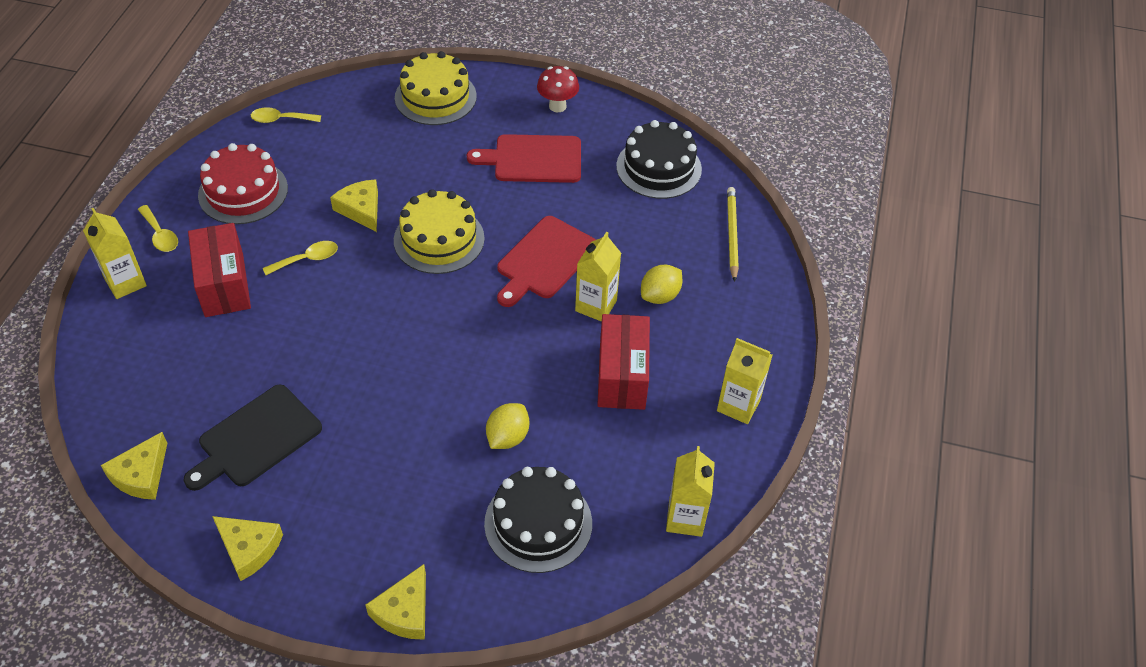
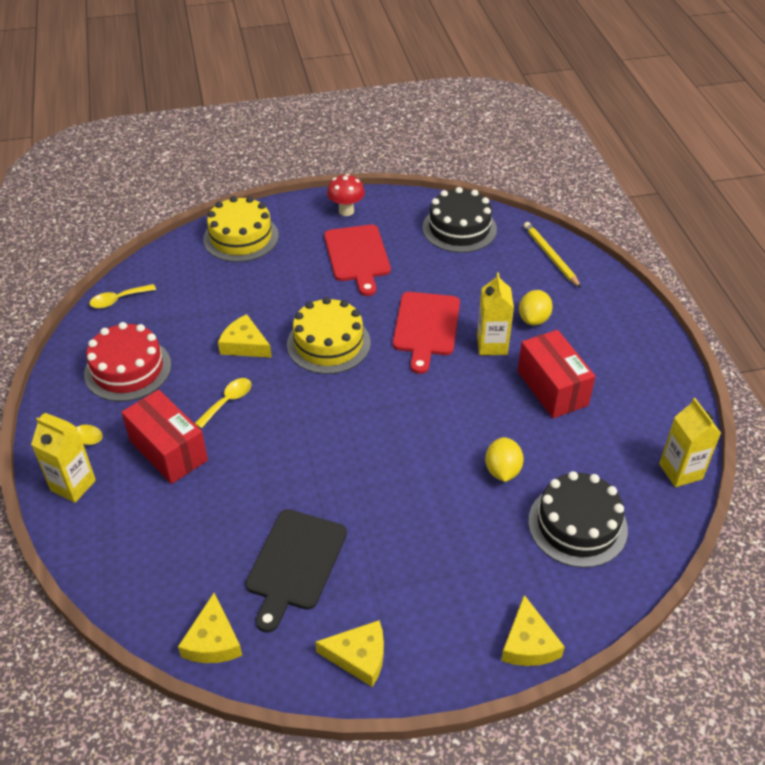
camera: 25 degrees left, 5 degrees down
red cutting board [467,134,581,183] -> red cutting board turned 75 degrees counterclockwise [324,225,391,296]
yellow carton [717,338,773,424] -> none

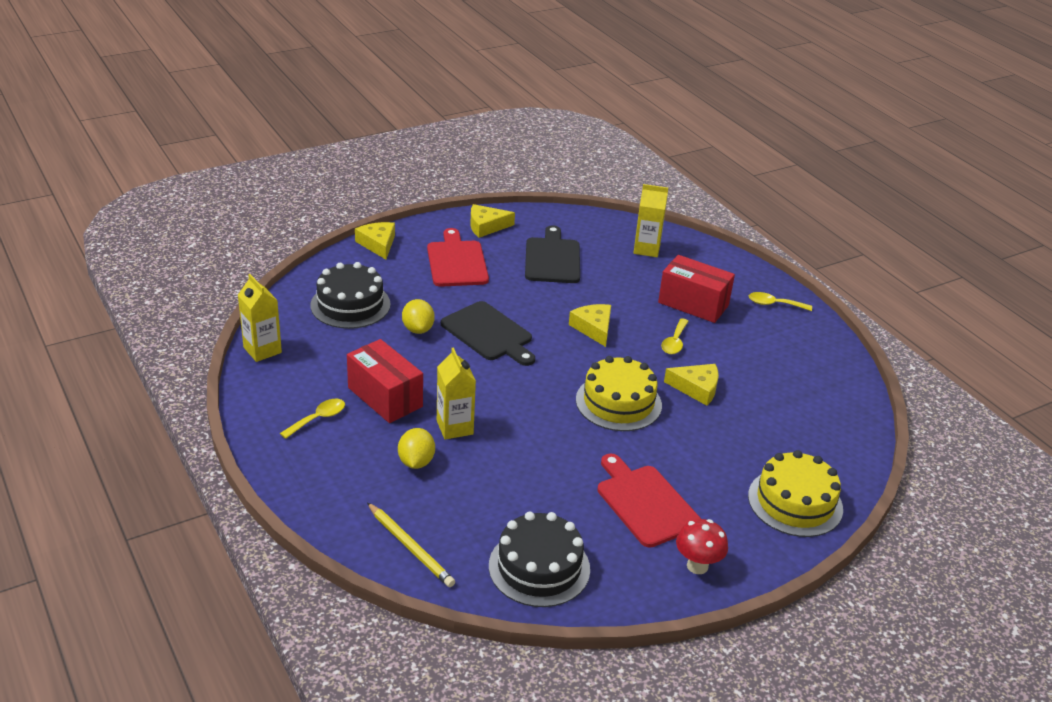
camera: 160 degrees right, 10 degrees down
yellow carton [31,417,96,503] -> yellow carton moved to [634,184,668,257]
red cake [84,322,171,402] -> none
yellow spoon [89,284,156,309] -> yellow spoon moved to [280,399,345,439]
yellow cheese [178,593,242,663] -> yellow cheese moved to [569,304,611,347]
red cutting board [393,292,460,374] -> red cutting board moved to [427,228,489,287]
none -> black cutting board [441,301,535,366]

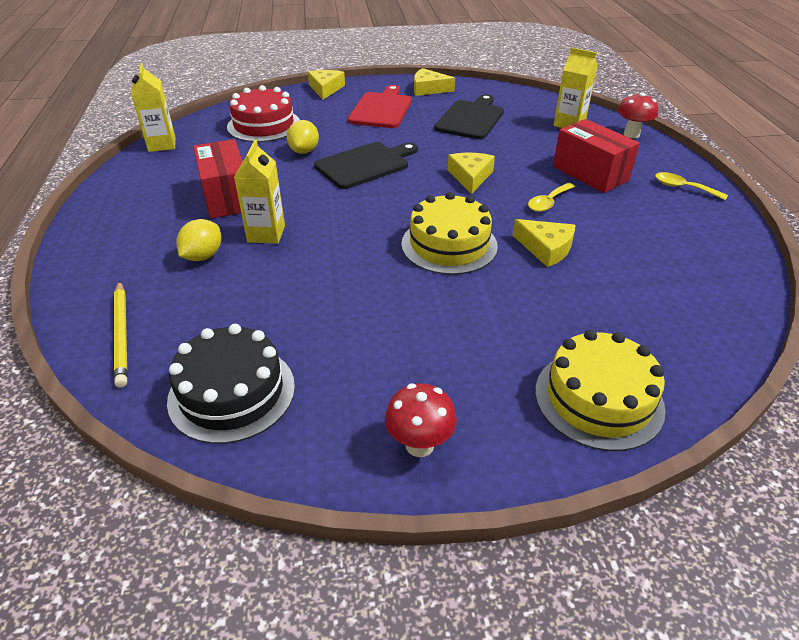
camera: 25 degrees right, 5 degrees up
yellow spoon [280,399,345,439] -> none
black cake [310,262,391,329] -> red cake [227,85,300,142]
black cutting board [441,301,535,366] -> black cutting board turned 105 degrees counterclockwise [314,142,418,189]
red cutting board [597,453,701,548] -> none
none -> red mushroom [618,92,658,138]

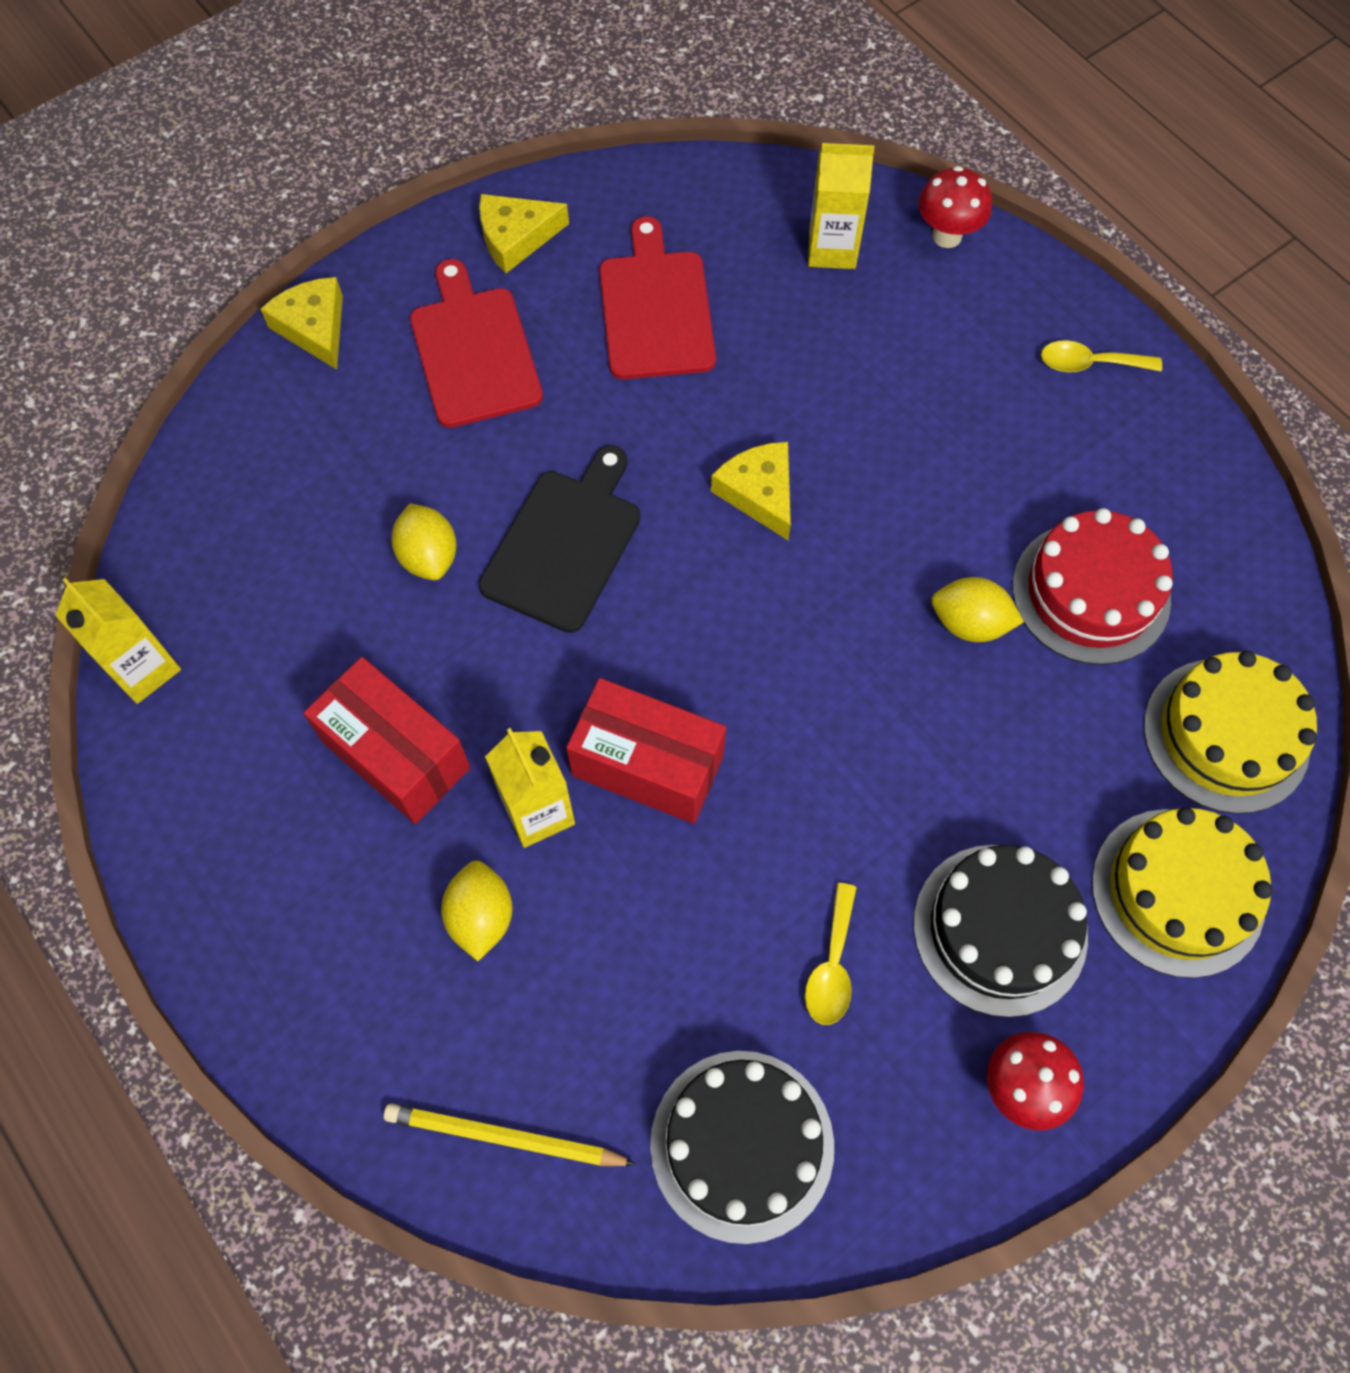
camera: 30 degrees left, 25 degrees up
yellow pencil [114,281,127,388] -> yellow pencil turned 150 degrees clockwise [384,1103,636,1166]
red cake [227,85,300,142] -> red cake moved to [1013,508,1173,665]
yellow cake [401,192,498,275] -> yellow cake moved to [1144,651,1317,814]
black cutting board [434,94,504,140] -> red cutting board [599,216,716,379]
yellow cheese [512,219,575,267] -> yellow lemon [931,577,1024,642]
yellow spoon [528,183,575,212] -> yellow spoon moved to [805,883,857,1025]
red box [553,119,640,193] -> red box moved to [566,678,726,824]
none -> black cake [914,845,1088,1017]

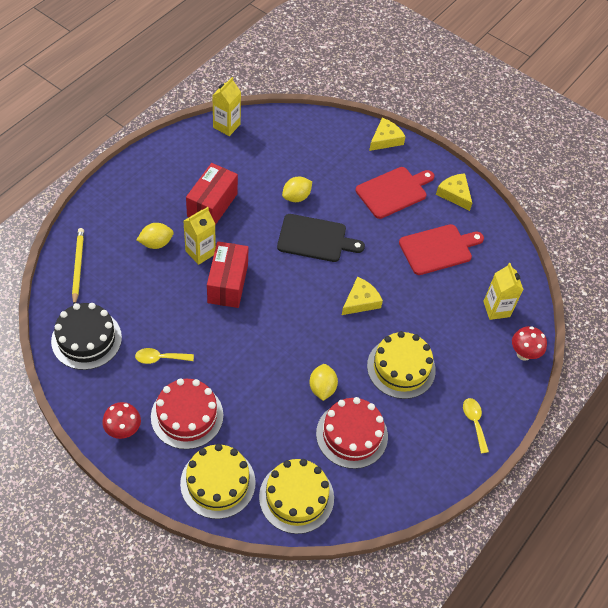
camera: 70 degrees right, 10 degrees down
black cake [914,845,1088,1017] -> red cake [151,378,223,449]
none -> yellow cake [367,331,436,399]

